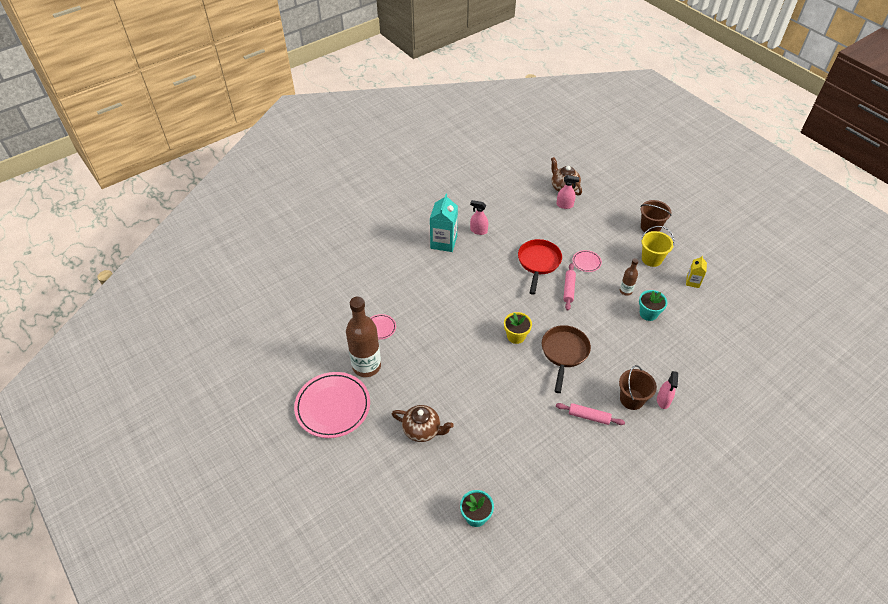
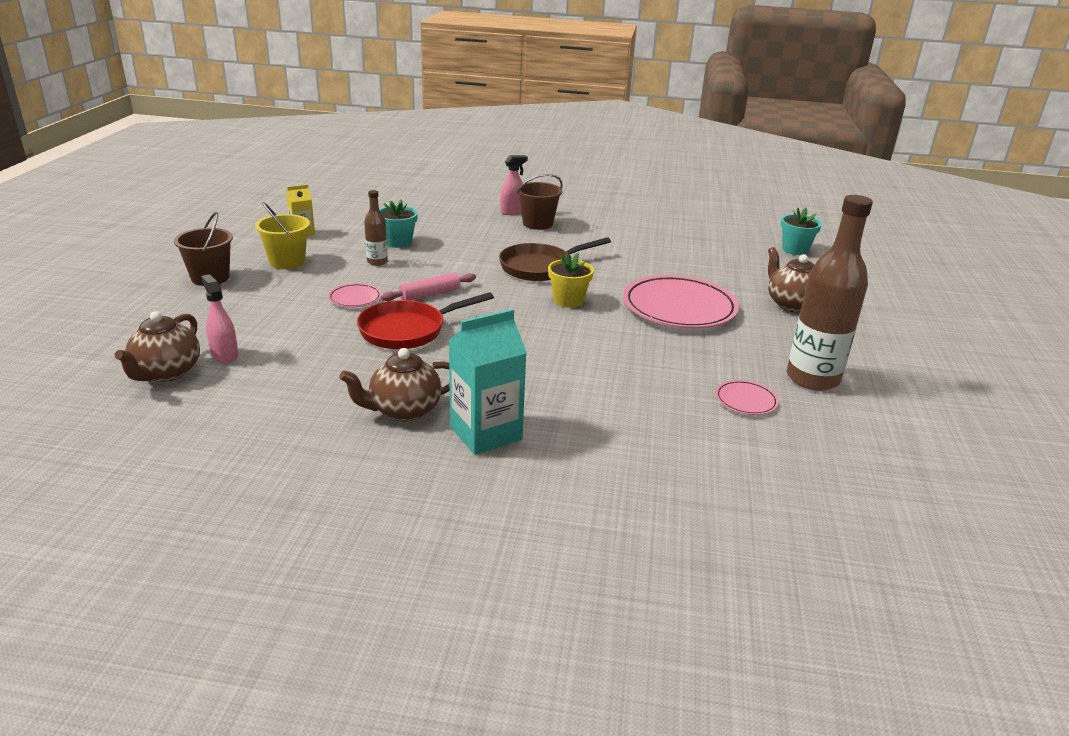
camera: 135 degrees left, 20 degrees down
pink plate [294,372,370,438] -> pink plate moved to [623,275,739,328]
pink spray bottle [470,200,488,235] -> brown teapot [339,348,450,421]
pink rolling pin [556,403,625,425] -> none

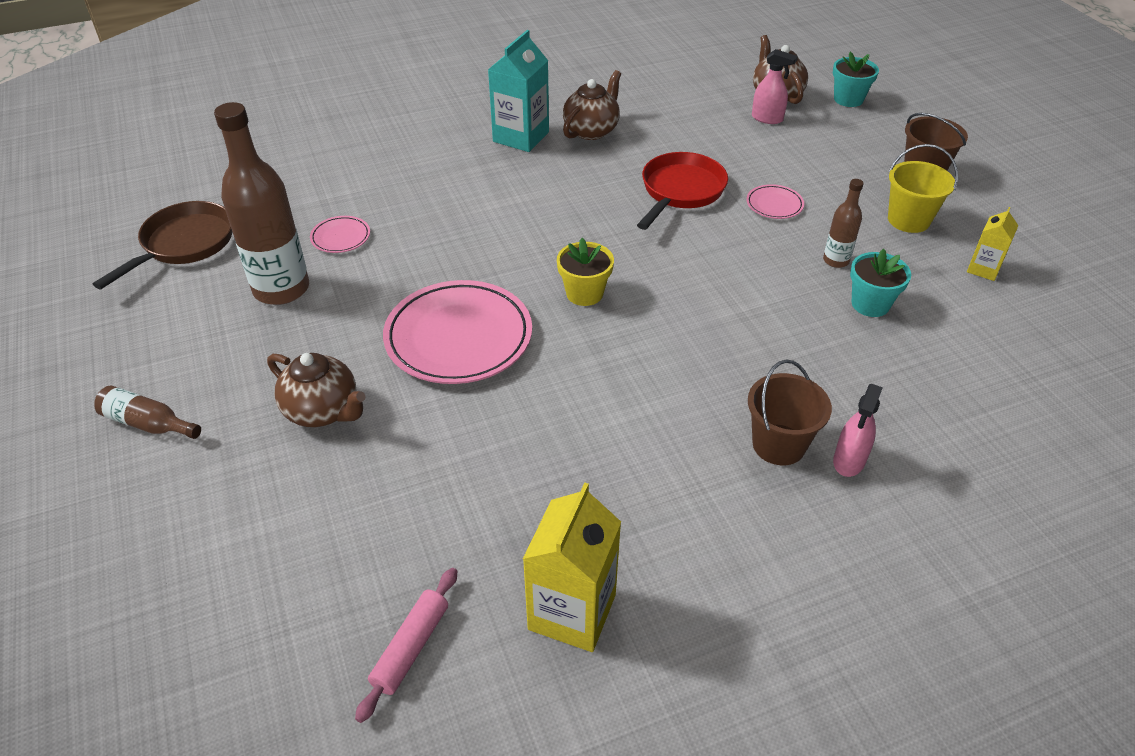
camera: 150 degrees right, 15 degrees up
pink rolling pin [381,272,476,301] -> pink rolling pin moved to [355,568,457,723]
brown pan [499,237,611,281] -> brown pan moved to [93,201,232,289]
turquoise flower pot [781,207,822,255] -> turquoise flower pot moved to [833,52,879,107]
none -> brown bottle [95,385,201,439]
none -> yellow carton [523,483,621,652]

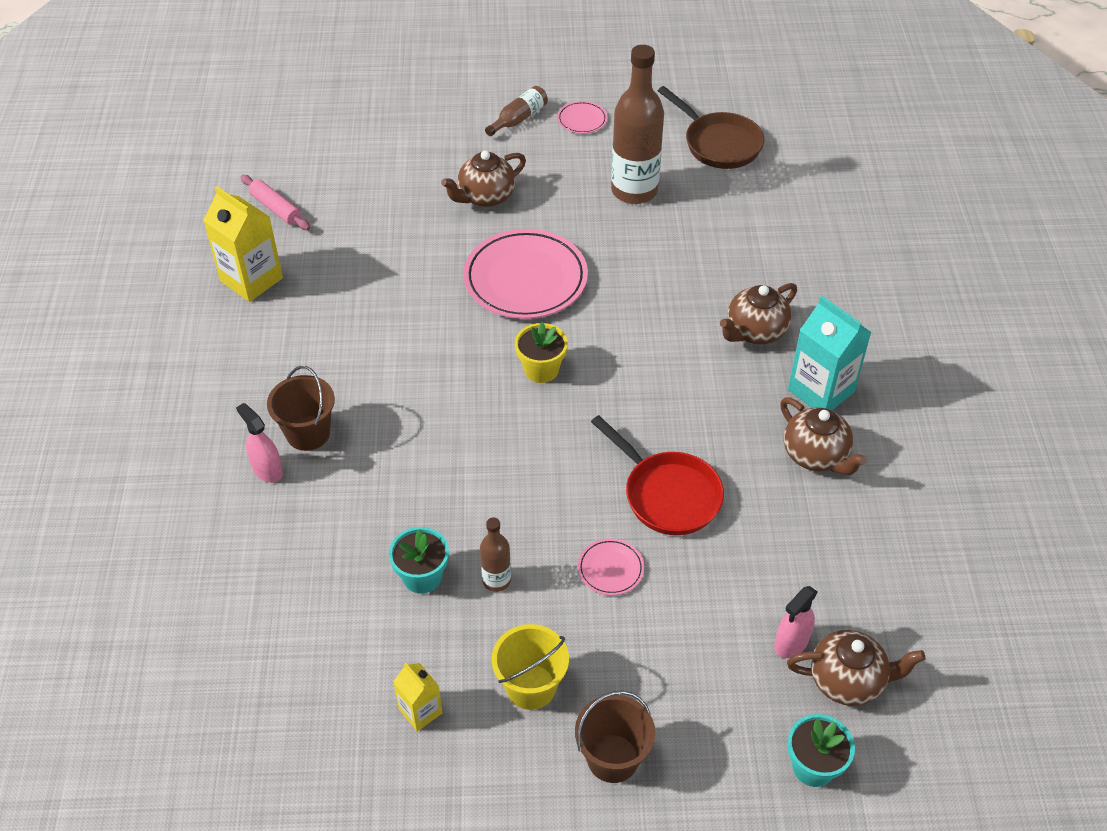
camera: 110 degrees right, 5 degrees up
pink plate [310,216,370,253] -> pink plate moved to [557,101,607,134]
none -> brown teapot [720,283,797,344]

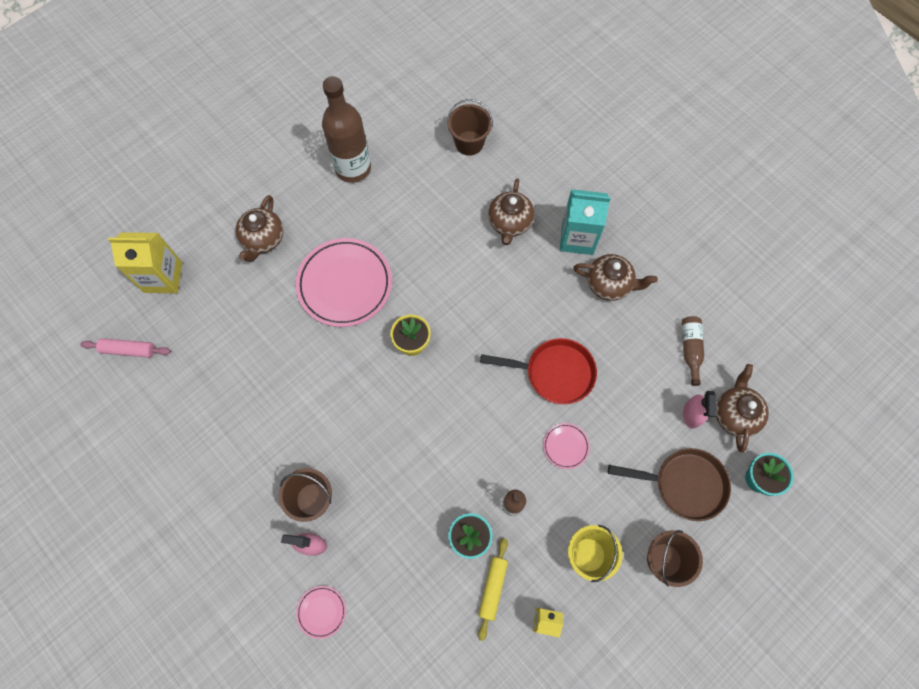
camera: 40 degrees left, 20 degrees up
yellow carton [203,186,283,302] -> yellow carton moved to [108,232,182,293]
brown bottle [485,86,548,136] -> brown bottle moved to [682,316,704,386]
pink plate [557,101,607,134] -> pink plate moved to [296,586,346,639]
brown pan [658,86,764,169] -> brown pan moved to [608,448,731,521]
brown teapot [787,630,926,706] -> brown teapot turned 45 degrees counterclockwise [716,364,769,452]
none -> brown bucket [447,99,493,156]
none -> yellow rolling pin [478,538,508,641]

